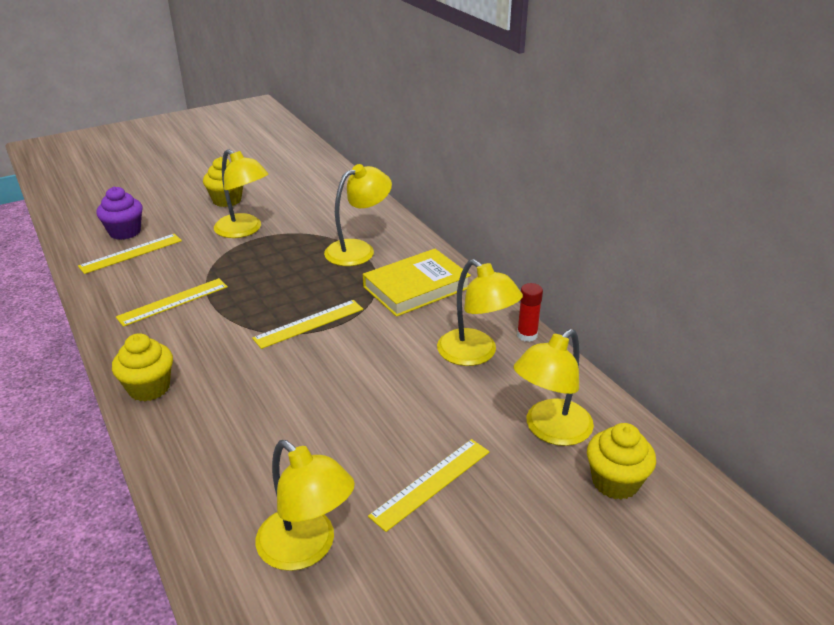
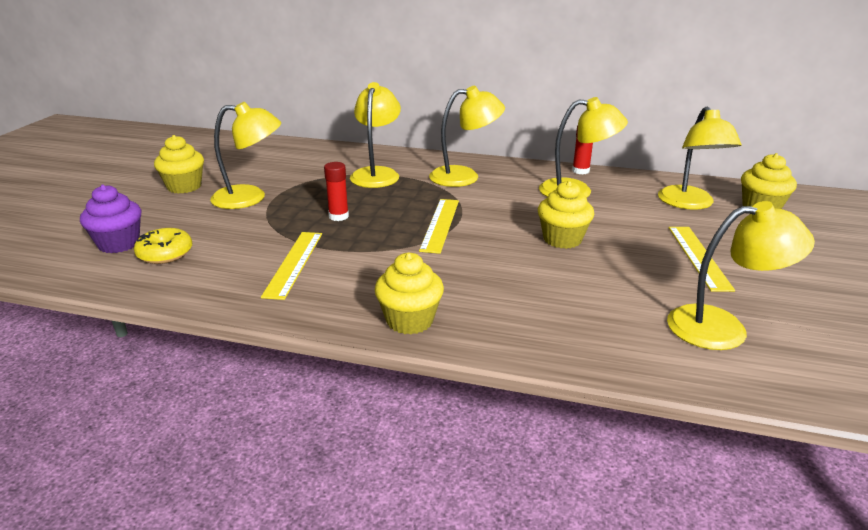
camera: 45 degrees left, 5 degrees down
yellow ruler [78,234,182,274] -> yellow donut [134,228,192,264]
yellow book [363,249,471,317] -> yellow lamp [429,86,505,187]
none -> red glue stick [324,162,349,221]
none -> yellow cupcake [538,181,594,249]

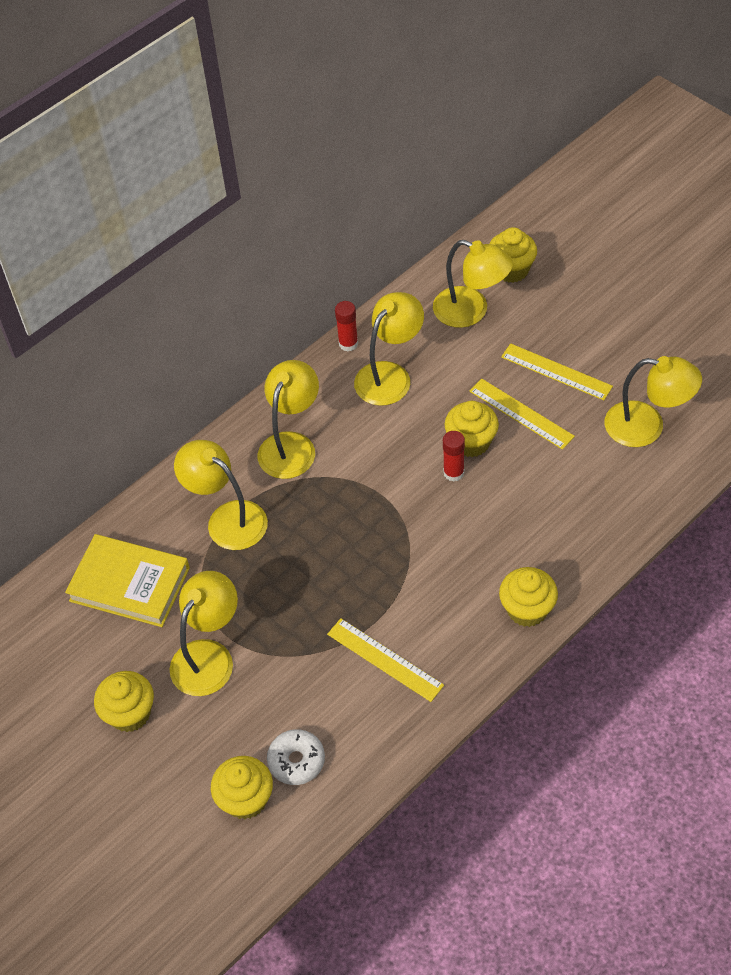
camera: 55 degrees left, 25 degrees up
purple cupcake [80,185,142,253] -> yellow cupcake [211,756,273,819]
yellow donut [134,228,192,264] -> white donut [267,729,325,785]
red glue stick [324,162,349,221] -> red glue stick moved to [443,431,465,482]
yellow ruler [419,199,459,254] -> yellow ruler moved to [469,379,575,450]
yellow lamp [667,201,815,350] -> yellow lamp turned 75 degrees clockwise [604,356,702,447]
none -> yellow book [65,534,190,627]

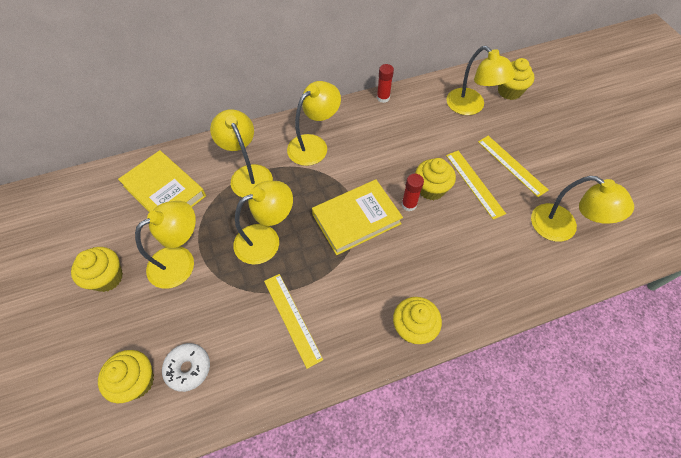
camera: 20 degrees right, 5 degrees up
yellow lamp [354,292,424,406] -> yellow lamp moved to [234,181,293,265]
none -> yellow book [312,179,403,255]

